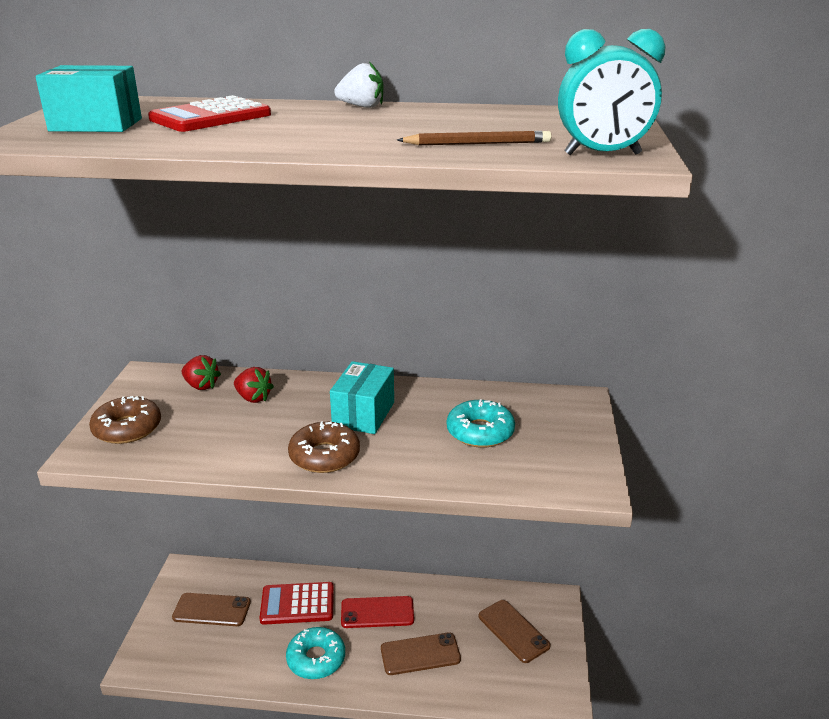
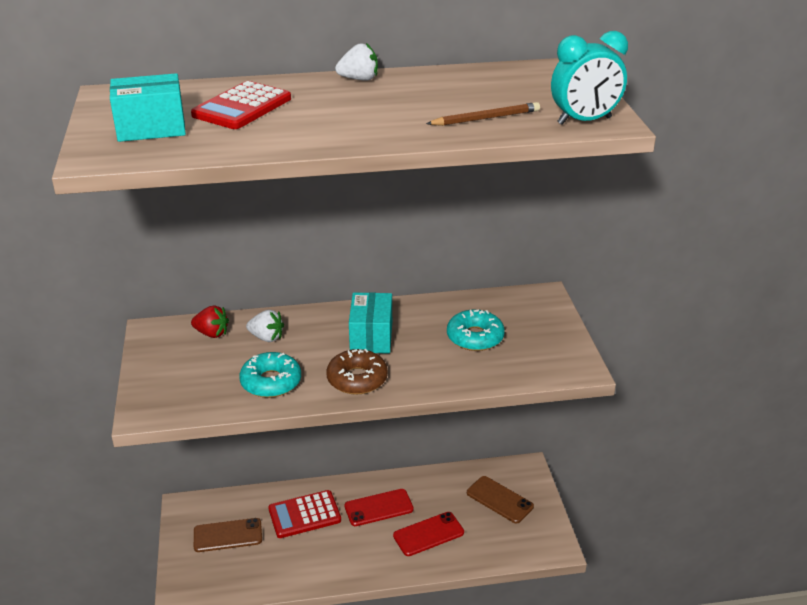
camera: 15 degrees left, 5 degrees up
brown donut [89,396,161,444] -> none
red strawberry [234,367,274,403] -> white strawberry [246,310,284,342]
turquoise donut [286,627,345,679] -> turquoise donut moved to [239,352,301,398]
brown phone [381,633,461,675] -> red phone [393,512,464,556]

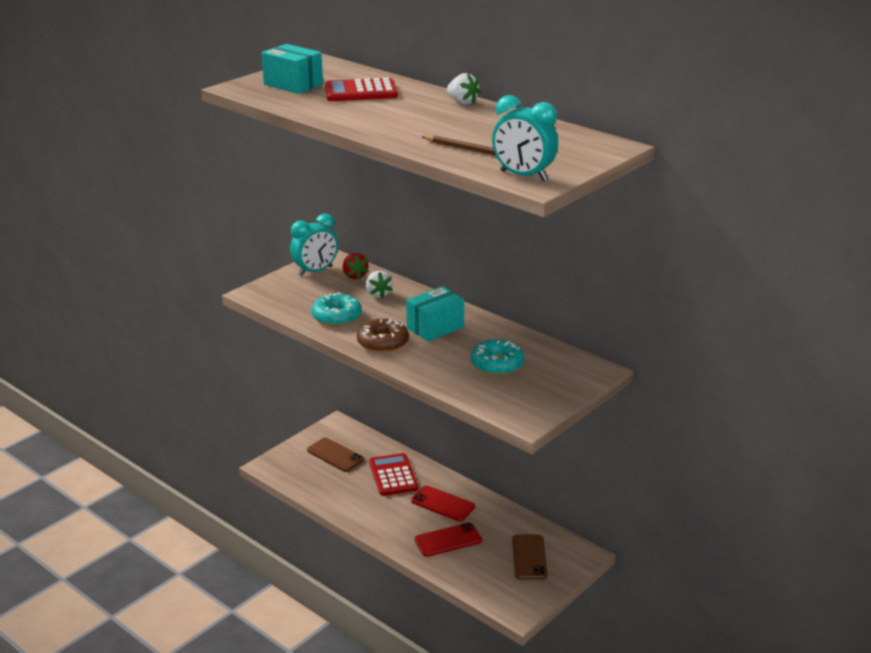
camera: 50 degrees right, 5 degrees down
red calculator [268,490,341,538] -> red calculator turned 45 degrees clockwise [369,453,418,496]
red phone [393,512,464,556] -> red phone turned 45 degrees counterclockwise [415,522,482,557]
none -> turquoise clock [290,213,338,276]

